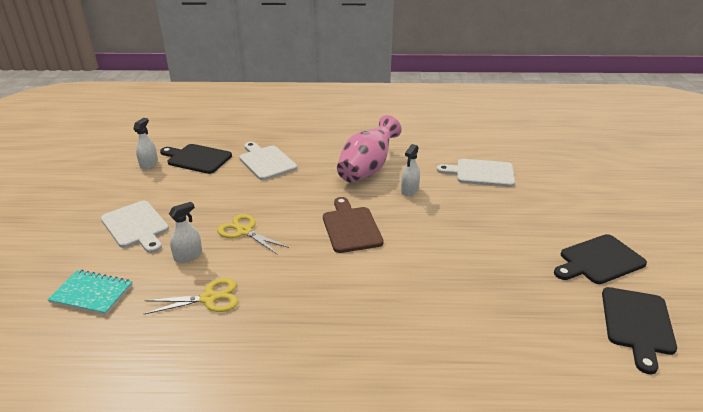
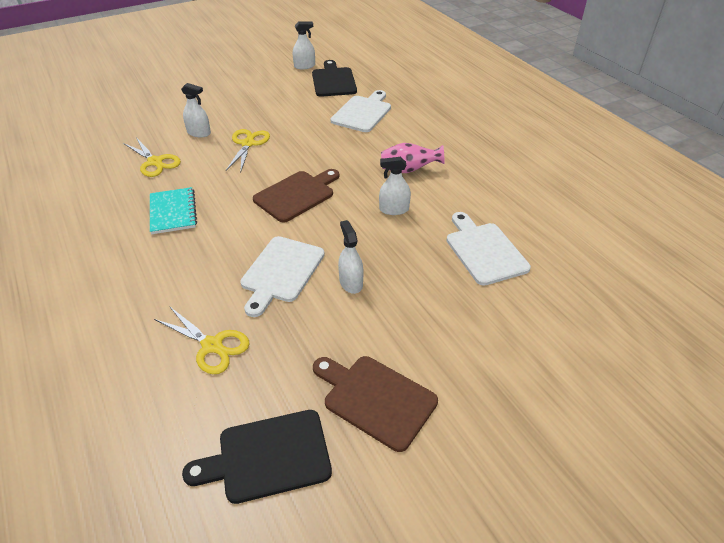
camera: 60 degrees right, 10 degrees up
turquoise notebook [47,270,133,315] -> turquoise notebook moved to [150,187,197,234]
white cutting board [101,201,169,253] -> white cutting board moved to [240,236,325,317]
pink vase [337,115,402,183] -> pink vase [381,143,444,173], size x0.59
black cutting board [554,234,647,284] -> brown cutting board [313,356,438,452]
none -> yellow scissors [154,306,250,374]
none -> white spray bottle [338,220,364,294]

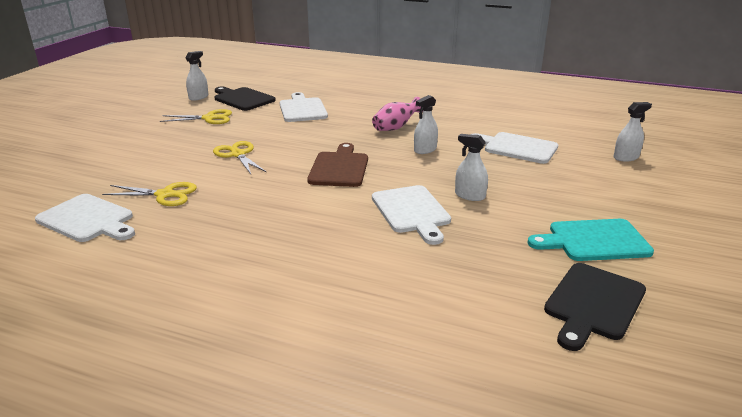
camera: 40 degrees left, 15 degrees down
turquoise notebook [150,187,197,234] -> none
yellow scissors [154,306,250,374] -> yellow scissors moved to [160,109,232,124]
white spray bottle [181,83,211,137] -> white spray bottle moved to [613,102,652,161]
brown cutting board [313,356,438,452] -> turquoise cutting board [528,219,654,261]
none -> white cutting board [35,194,135,242]

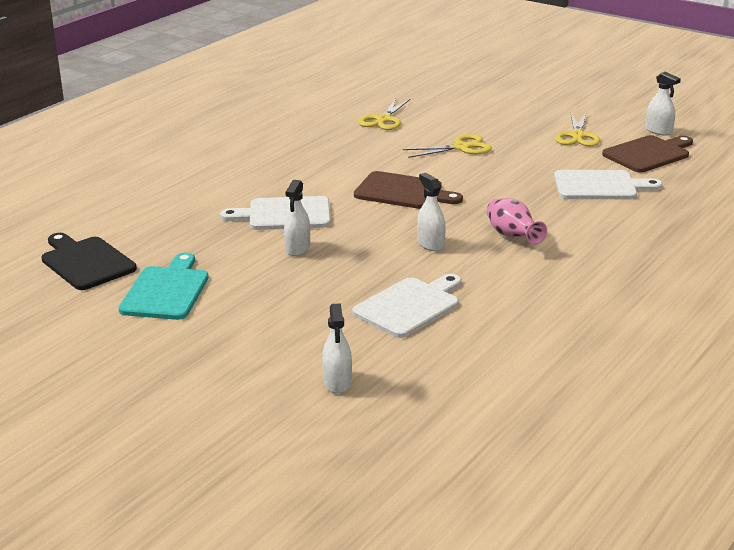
camera: 105 degrees right, 0 degrees up
white cutting board [35,194,135,242] -> none
black cutting board [214,87,276,111] -> brown cutting board [602,135,693,172]
white spray bottle [455,134,488,201] -> white spray bottle turned 150 degrees clockwise [284,180,310,256]

